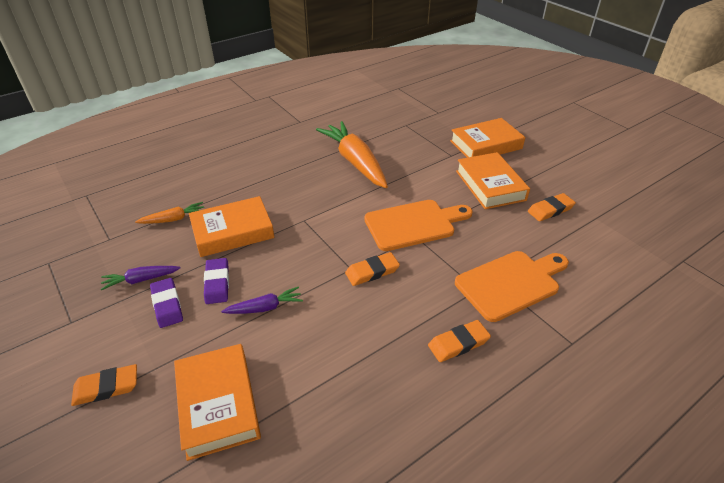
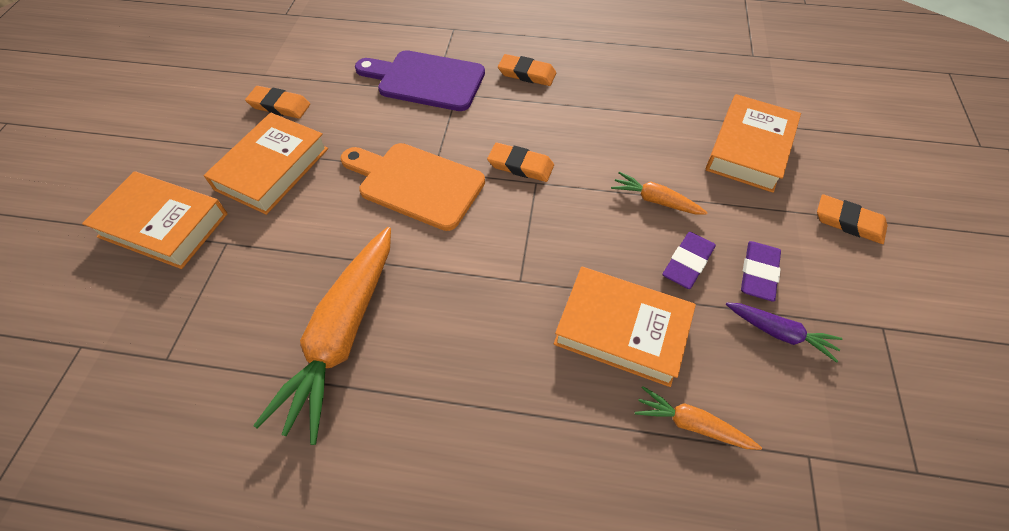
camera: 135 degrees left, 15 degrees up
purple carrot [221,287,303,314] -> orange carrot [611,172,708,215]
orange cutting board [455,251,569,322] -> purple cutting board [355,50,485,111]

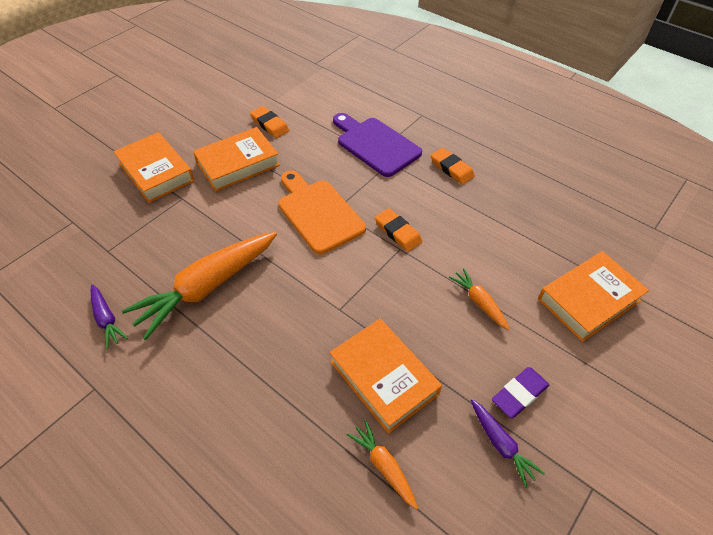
camera: 30 degrees right, 5 degrees down
purple eraser [662,232,716,289] -> none
orange eraser [817,194,887,244] -> none
none -> purple carrot [91,284,128,349]

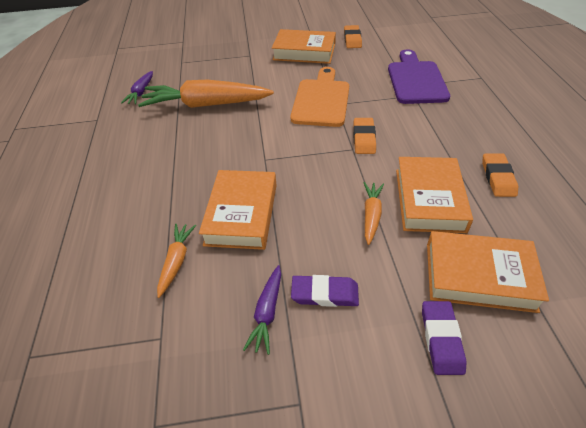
camera: 45 degrees right, 5 degrees down
orange book [114,132,194,203] -> orange book moved to [396,157,473,233]
orange eraser [431,148,475,185] -> orange eraser moved to [482,153,518,197]
none -> purple eraser [422,301,467,375]

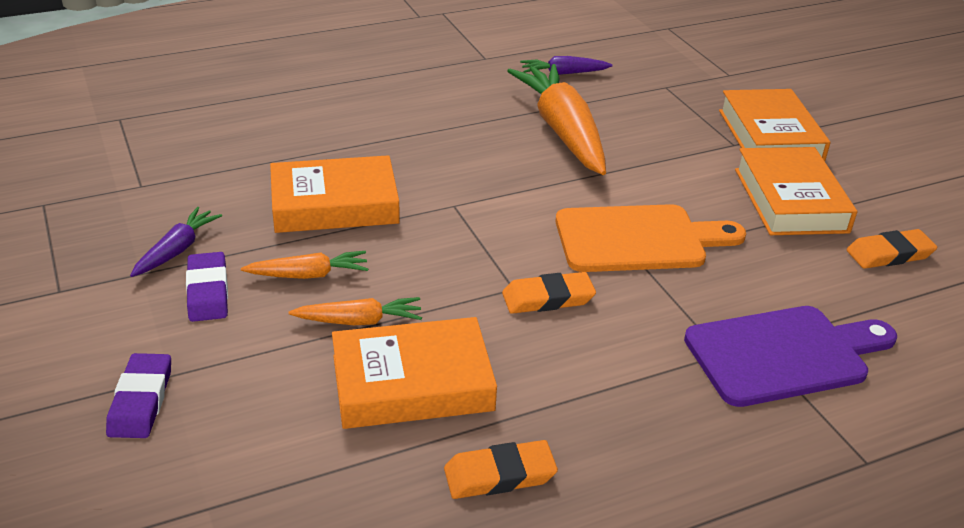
camera: 70 degrees right, 10 degrees down
orange carrot [157,224,196,298] -> orange carrot moved to [241,251,368,279]
purple carrot [243,265,281,355] -> purple carrot turned 120 degrees clockwise [130,207,222,277]
purple eraser [422,301,467,375] -> purple eraser turned 75 degrees counterclockwise [106,353,171,438]
orange book [427,231,549,313] -> orange book moved to [719,89,830,161]

